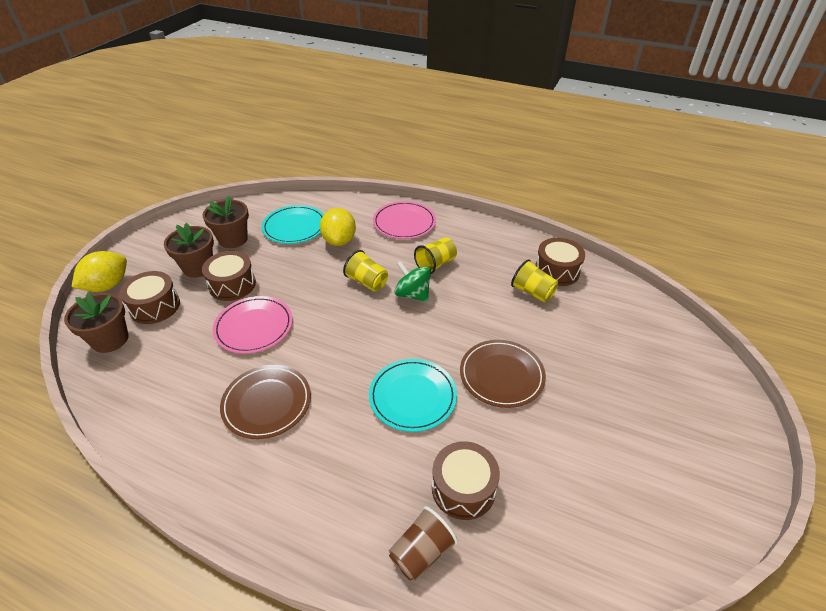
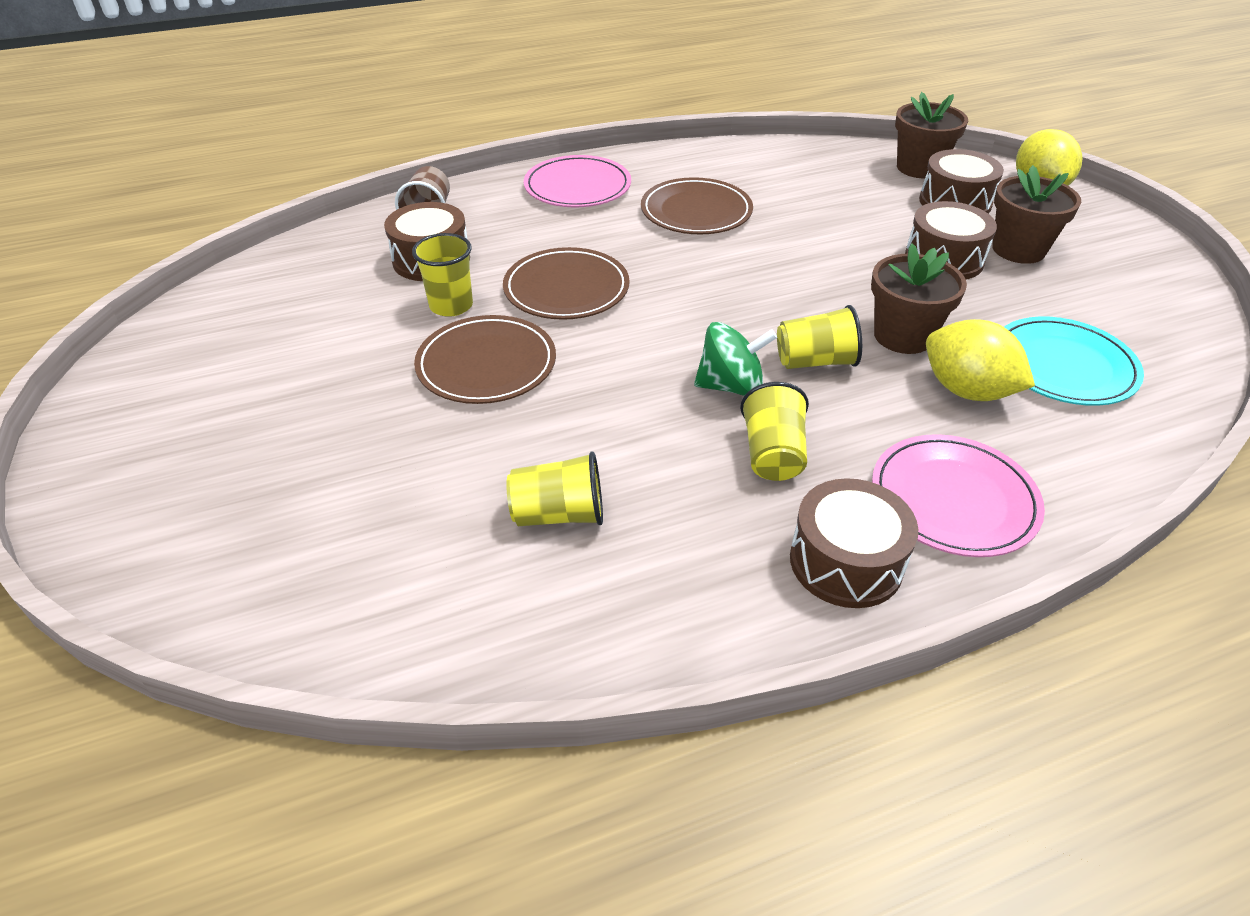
camera: 135 degrees right, 0 degrees up
brown flower pot [202,195,249,248] -> brown flower pot moved to [871,243,967,354]
pink plate [213,296,293,354] -> pink plate moved to [524,155,631,207]
turquoise plate [369,359,457,432] -> brown plate [503,247,630,320]
brown drum [535,238,585,286] -> brown drum moved to [790,478,918,608]
none -> yellow cup [412,233,473,317]

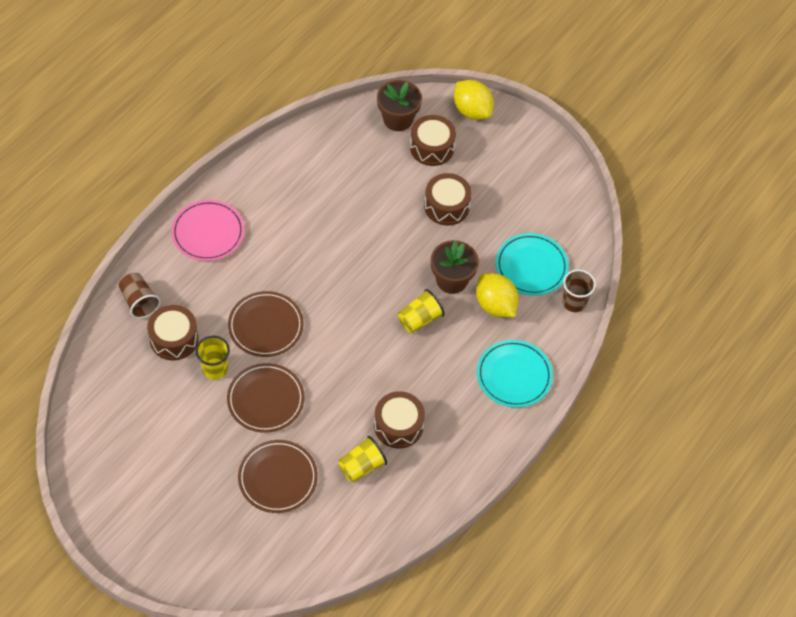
camera: 35 degrees left, 15 degrees up
brown plate [641,177,753,234] -> brown plate moved to [238,440,318,513]
green spinning top [694,322,777,396] -> none
yellow cup [740,382,809,481] -> none
brown drum [790,478,918,608] -> brown drum moved to [374,391,425,448]
pink plate [872,434,1045,557] -> turquoise plate [477,340,553,408]
yellow lemon [926,319,1035,401] -> yellow lemon turned 45 degrees clockwise [476,273,518,317]
brown flower pot [992,165,1081,264] -> none
none -> brown cup [562,269,596,312]

